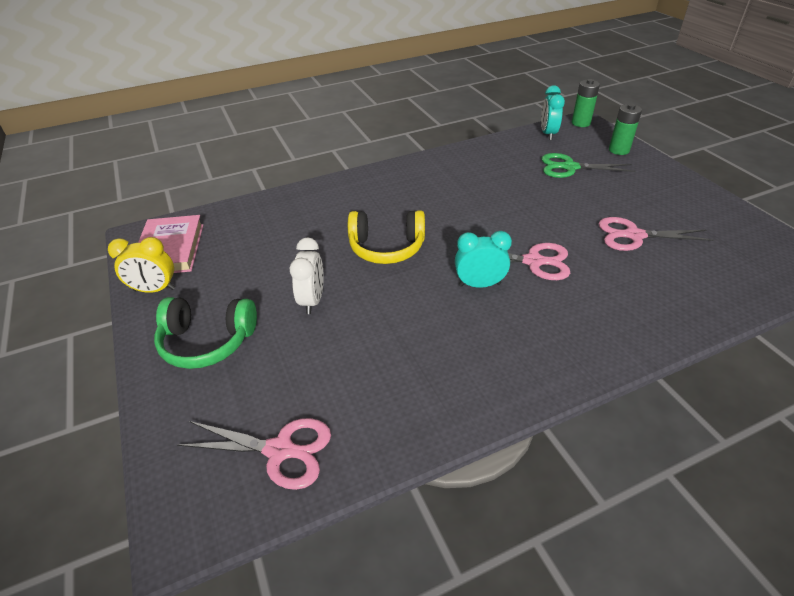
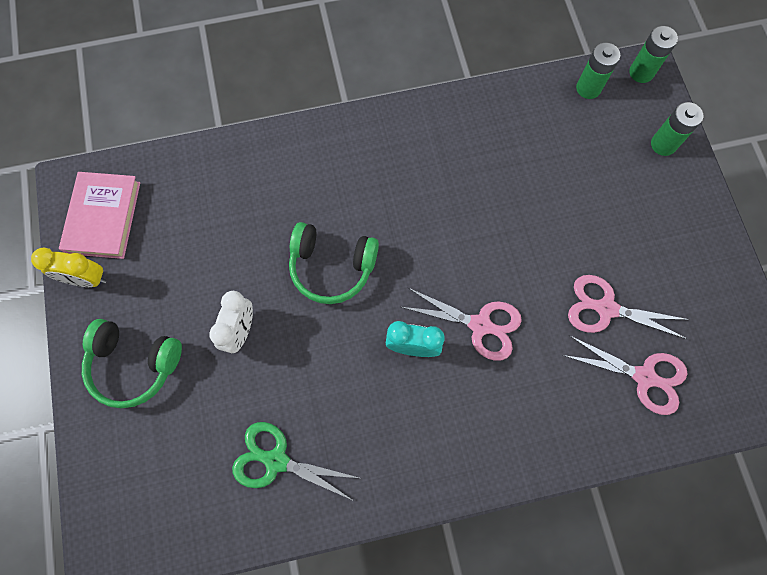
camera: 10 degrees right, 30 degrees up
pink scissors [177,418,331,490] -> pink scissors moved to [562,335,688,415]
yellow headphones [348,211,425,264] -> green headphones [289,222,379,304]
turquoise clock [541,85,565,140] -> green battery [576,43,621,99]
green scissors [541,153,635,178] -> green scissors moved to [232,422,359,501]

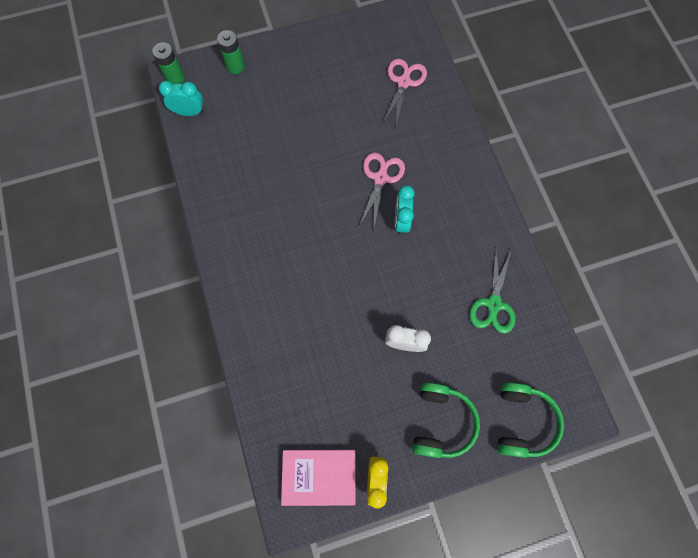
camera: 95 degrees left, 0 degrees up
green headphones [289,222,379,304] -> green headphones moved to [497,383,564,458]
pink scissors [568,275,690,339] -> none
green battery [576,43,621,99] -> turquoise clock [159,81,204,116]

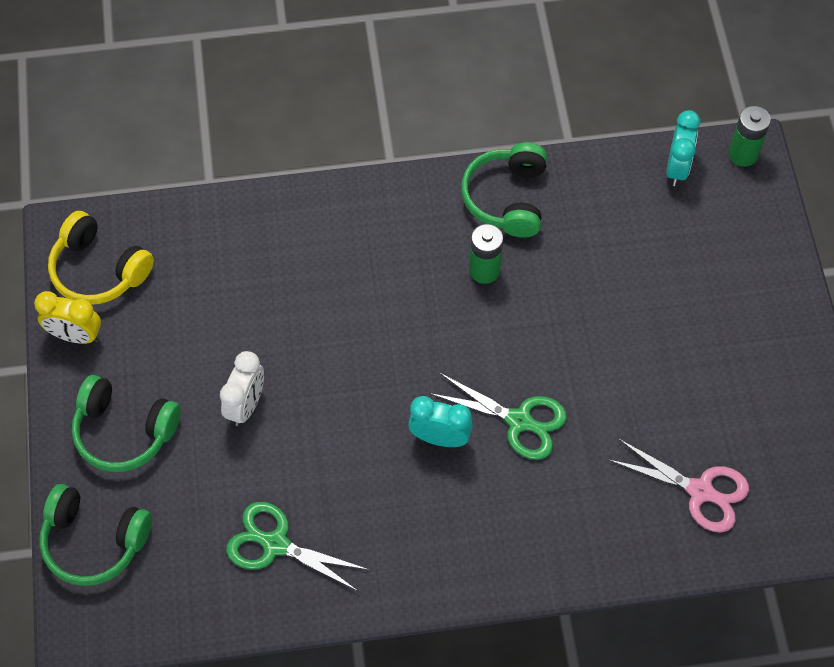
camera: 100 degrees right, 10 degrees down
green battery [217,30,245,74] -> green battery moved to [469,224,503,284]
pink book [281,450,356,506] -> yellow headphones [48,211,154,305]
pink scissors [360,153,405,227] -> green scissors [430,373,567,460]
none -> green headphones [461,143,547,238]

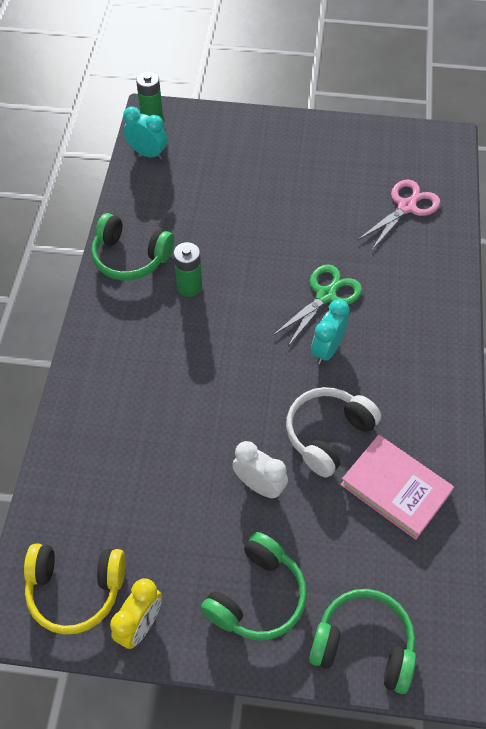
camera: 75 degrees left, 5 degrees down
green headphones [39,484,152,586] -> green headphones turned 105 degrees counterclockwise [309,589,416,694]
yellow headphones [48,211,154,305] -> yellow headphones turned 45 degrees clockwise [24,544,126,635]
green scissors [226,502,369,592] -> pink book [341,435,454,540]
none -> white headphones [286,387,381,478]

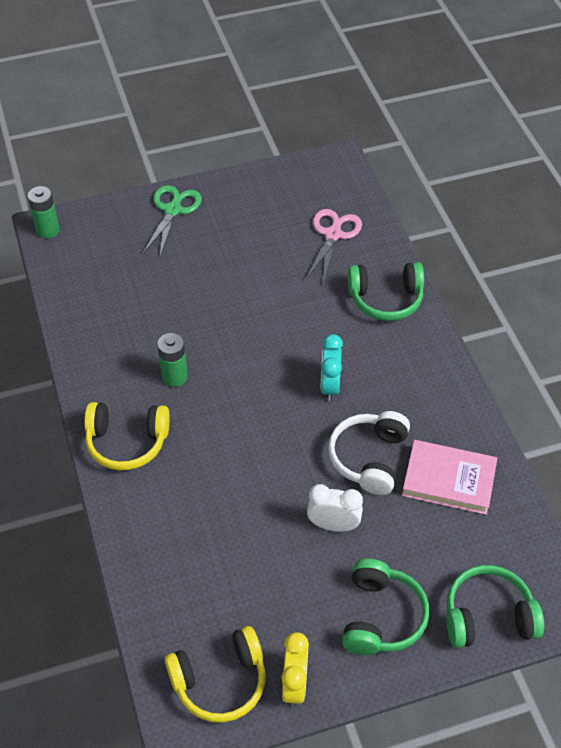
camera: 25 degrees left, 5 degrees down
green headphones [91,213,174,281] -> green headphones moved to [348,262,424,321]
turquoise clock [123,107,167,160] -> none
green scissors [272,264,362,348] -> green scissors moved to [143,185,202,256]
none -> yellow headphones [84,402,170,470]

